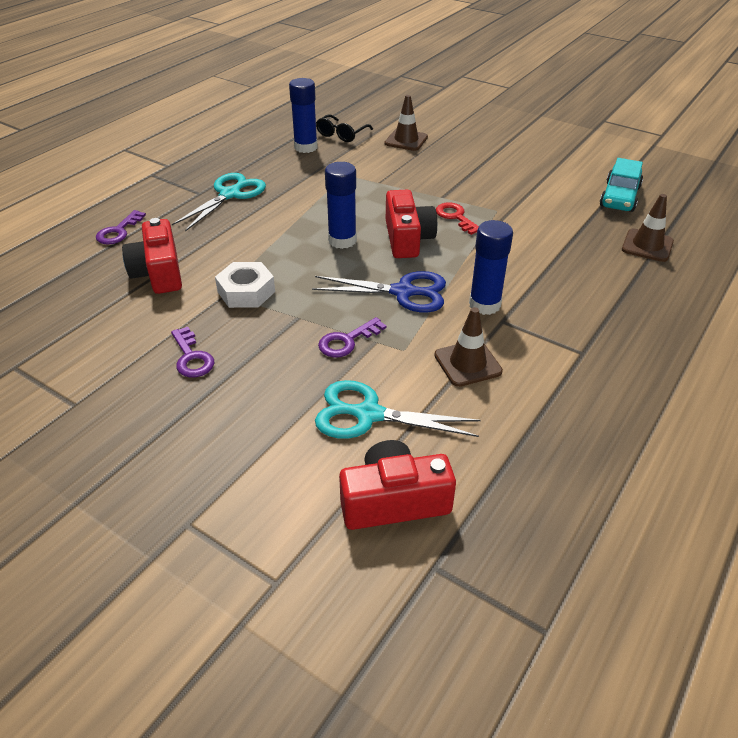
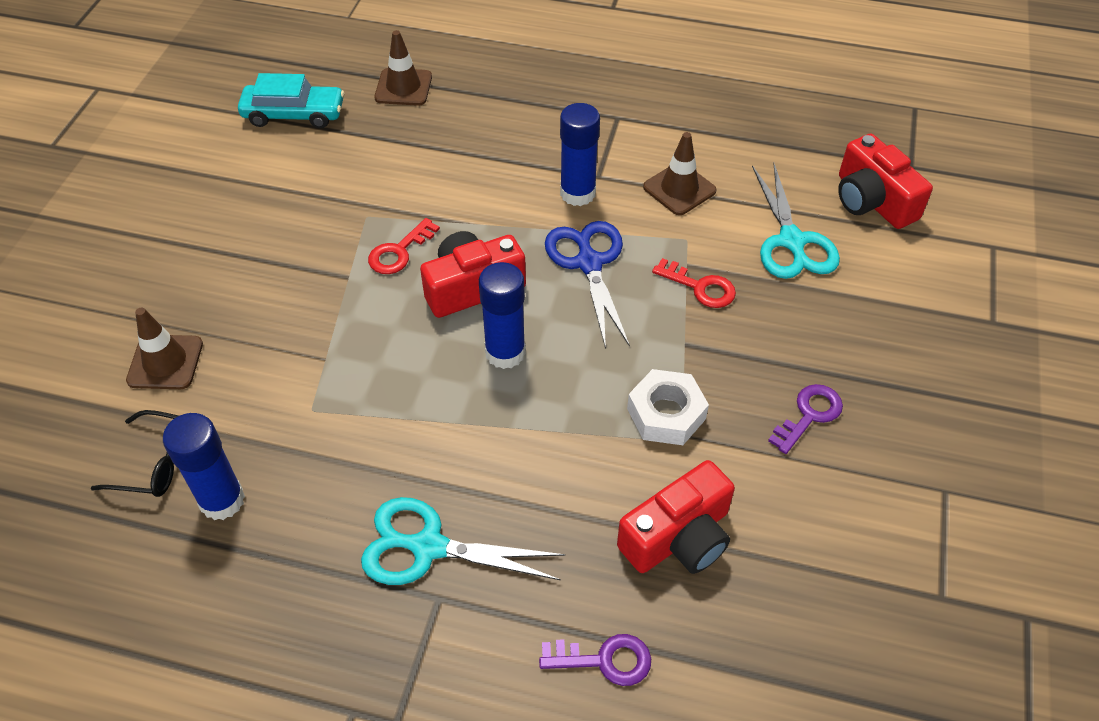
camera: 110 degrees left, 10 degrees up
purple key [318,317,386,357] -> red key [652,258,736,308]

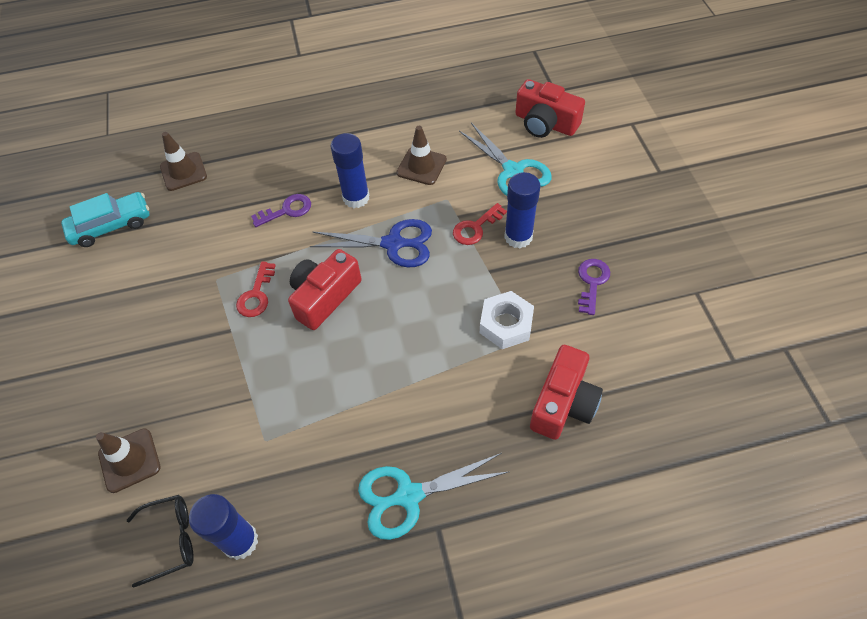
camera: 25 degrees left, 5 degrees up
blue glue stick [479,262,526,369] -> blue glue stick moved to [504,172,541,248]
purple key [539,634,651,686] -> purple key moved to [251,194,311,227]
blue scissors [545,221,630,349] -> blue scissors turned 135 degrees clockwise [310,219,432,267]
red key [652,258,736,308] -> red key turned 135 degrees clockwise [453,203,507,245]

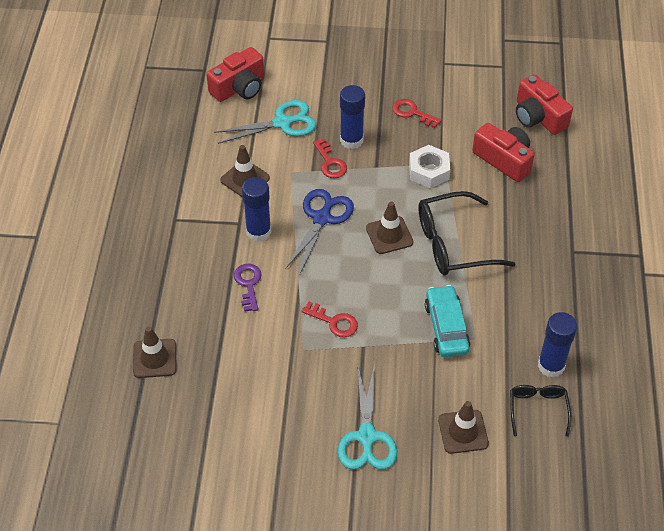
camera: 75 degrees left, 5 degrees down
turquoise car [61,192,150,247] -> turquoise car moved to [425,285,470,357]
red camera [288,249,362,330] -> red camera moved to [516,74,573,135]
turquoise scissors [358,453,510,540] -> turquoise scissors moved to [338,367,397,470]
purple key [578,259,610,315] -> red key [392,99,442,128]
none -> brown traffic cone [366,202,413,254]
none -> black glasses [418,191,515,275]

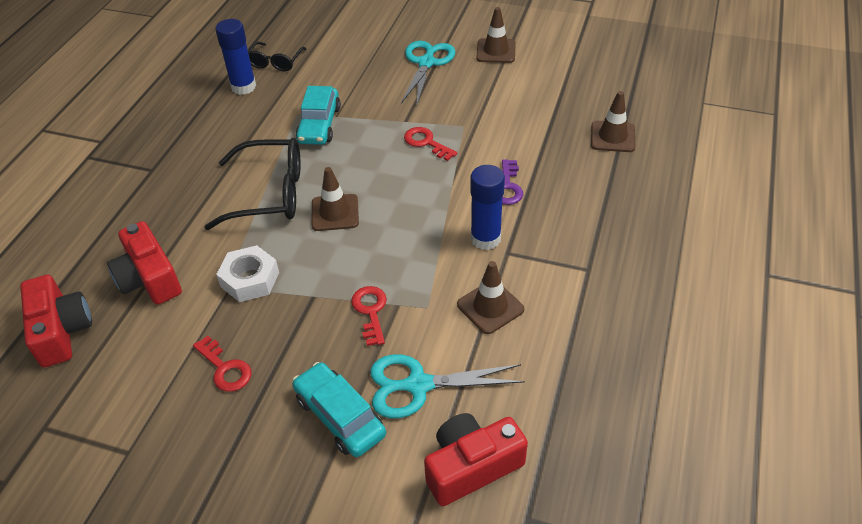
camera: 165 degrees left, 5 degrees down
blue scissors [285,189,354,274] -> none
blue glue stick [340,85,365,149] -> none
brown traffic cone [438,401,489,454] -> brown traffic cone moved to [476,7,516,63]
none -> turquoise car [292,362,386,457]

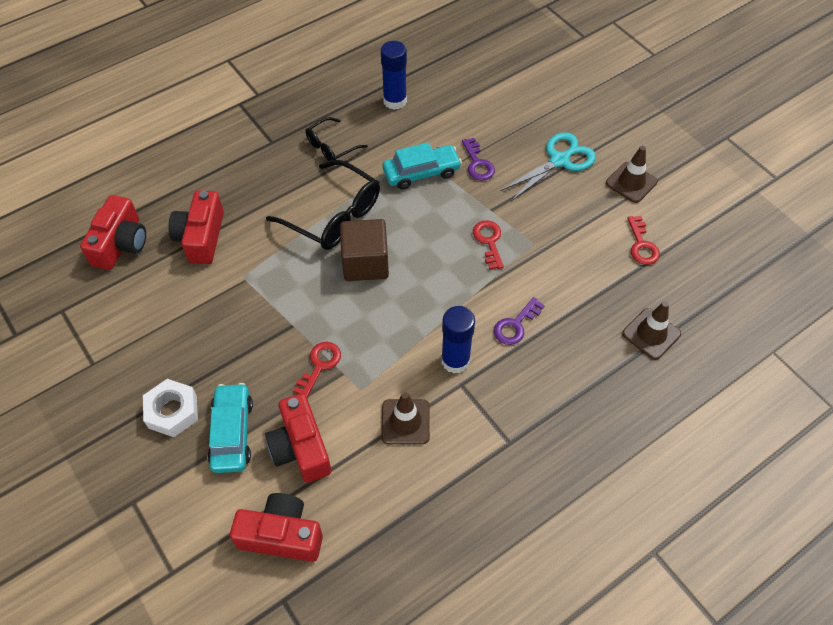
camera: 35 degrees right, 10 degrees up
red key [193,336,251,392] -> red key moved to [627,216,660,265]
white nut [216,245,279,302] -> white nut moved to [143,379,198,437]
black glasses [248,42,306,71] -> black glasses moved to [306,117,368,161]
turquoise car [296,86,341,145] -> turquoise car turned 150 degrees counterclockwise [382,143,462,190]
brown traffic cone [312,167,359,231] -> brown cube [340,219,389,281]
turquoise scissors [370,354,525,418] -> red camera [265,393,331,483]
none -> purple key [462,138,495,181]

